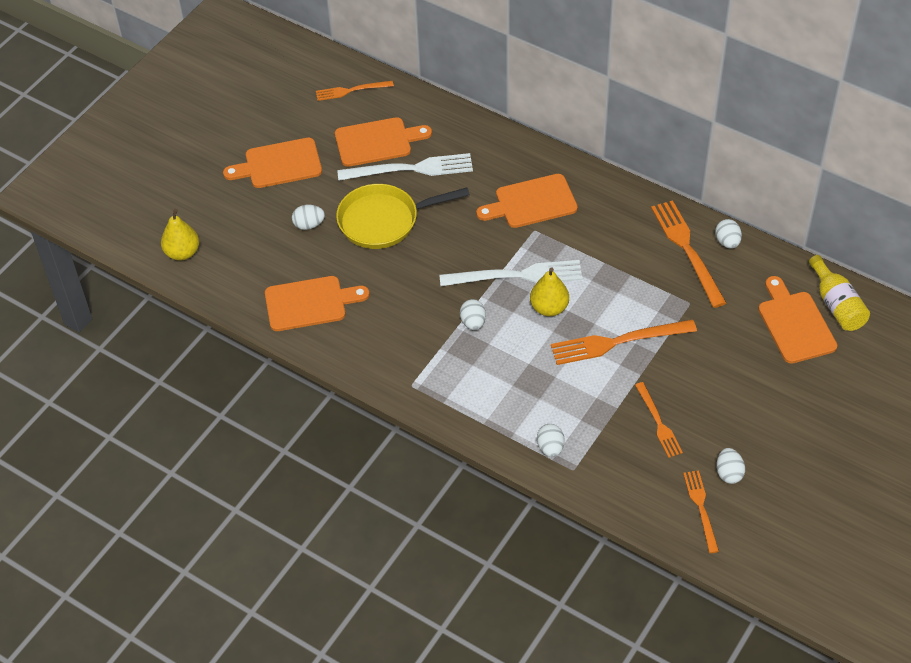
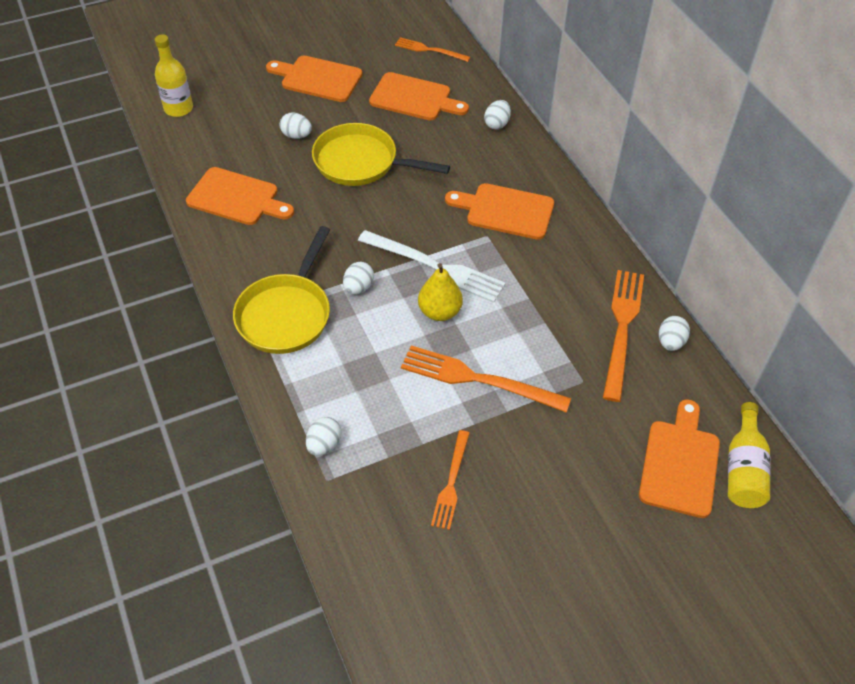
camera: 30 degrees right, 0 degrees up
yellow pear [161,209,199,261] -> yellow bottle [155,34,193,117]
white fork [337,153,473,180] -> none
orange fork [683,470,719,553] -> none
white egg [717,448,745,484] -> white egg moved to [484,100,511,129]
none -> yellow pan [233,226,330,354]

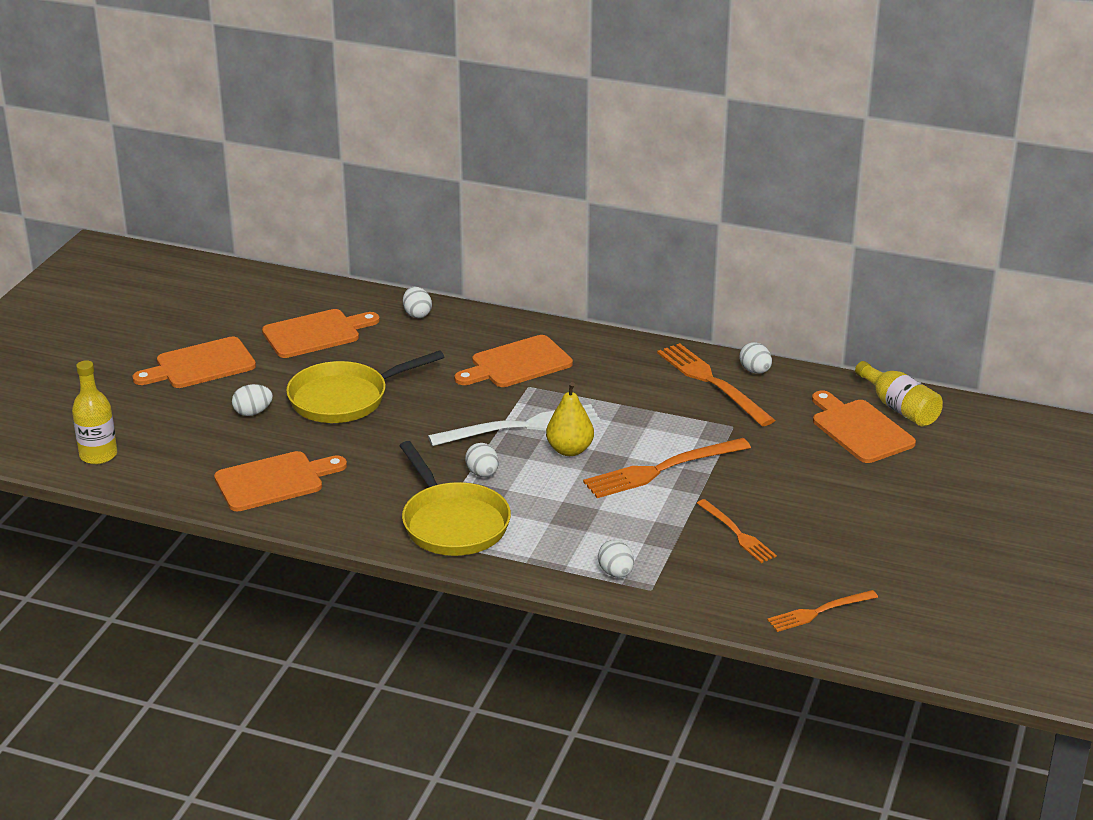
camera: 45 degrees left, 20 degrees down
orange fork [395,37,470,62] -> orange fork moved to [767,590,878,632]

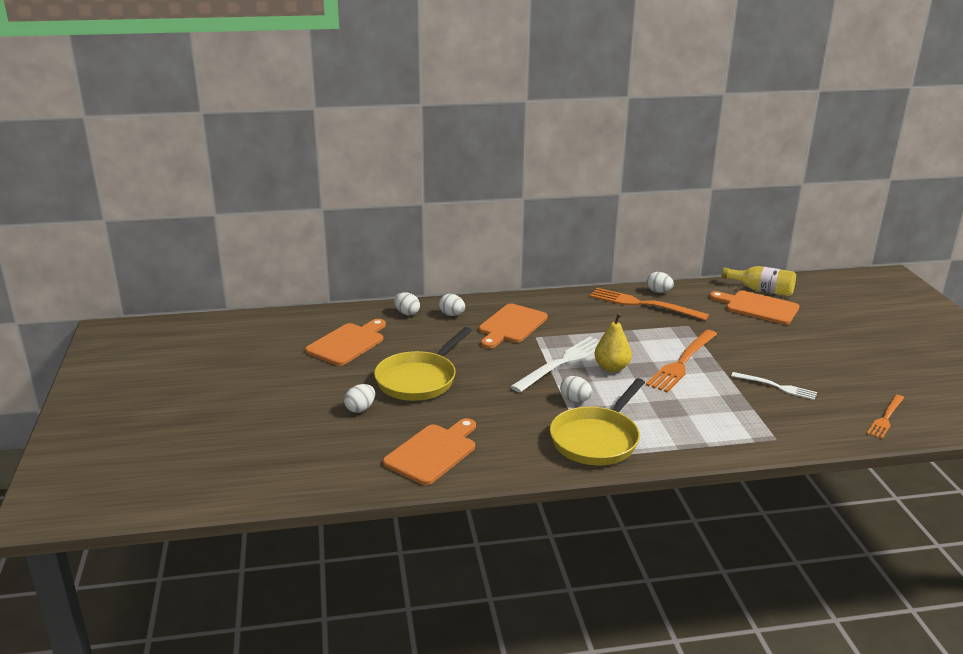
camera: 30 degrees left, 5 degrees down
yellow bottle [72,360,117,464] -> none
orange cutting board [133,337,256,388] -> none
yellow pan [399,441,511,556] -> yellow pan turned 90 degrees clockwise [550,378,645,465]
white egg [598,540,634,578] -> white egg moved to [439,294,465,316]
orange fork [697,499,777,563] -> white fork [731,372,817,400]

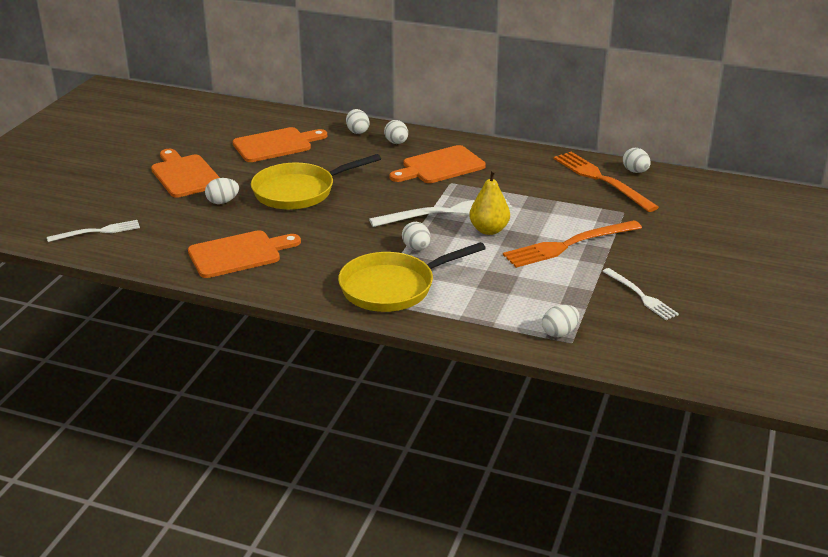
camera: 30 degrees right, 5 degrees up
orange cutting board [709,291,799,325] -> orange cutting board moved to [151,149,220,198]
yellow bottle [722,266,796,296] -> none
orange fork [867,394,904,439] -> none
none -> white fork [47,220,140,242]
none -> white egg [542,305,580,337]

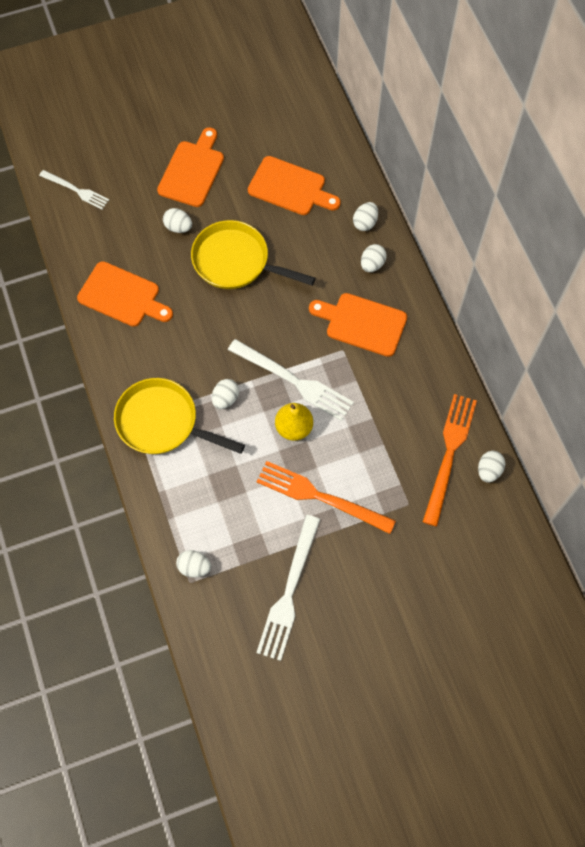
camera: 50 degrees right, 35 degrees up
white fork [602,268,679,320] -> white fork [256,515,321,661], size x1.66

